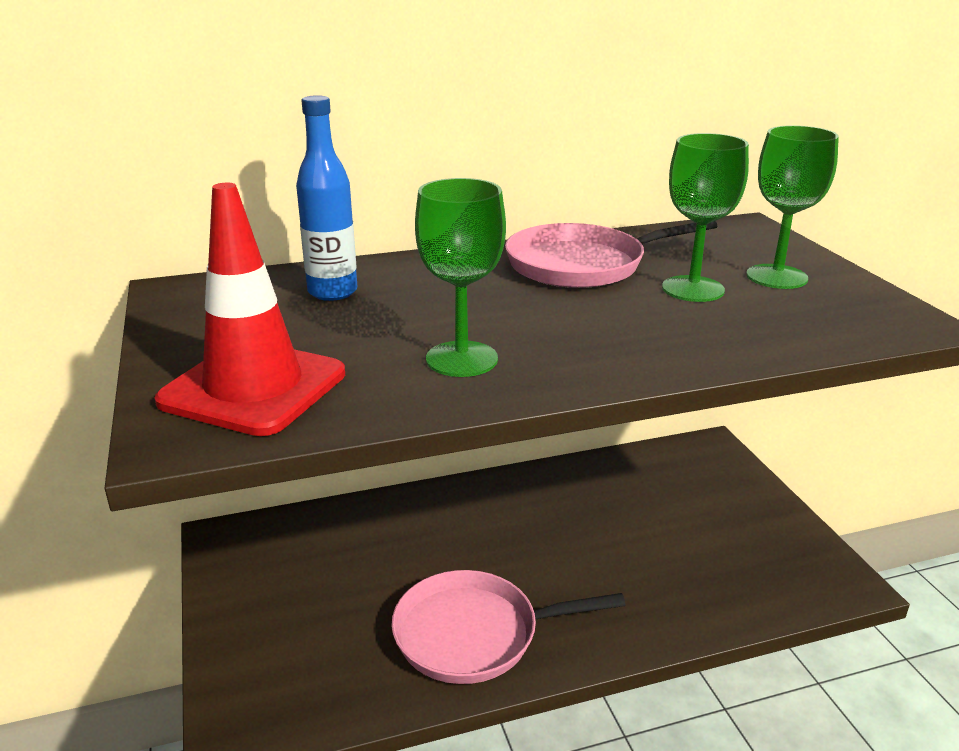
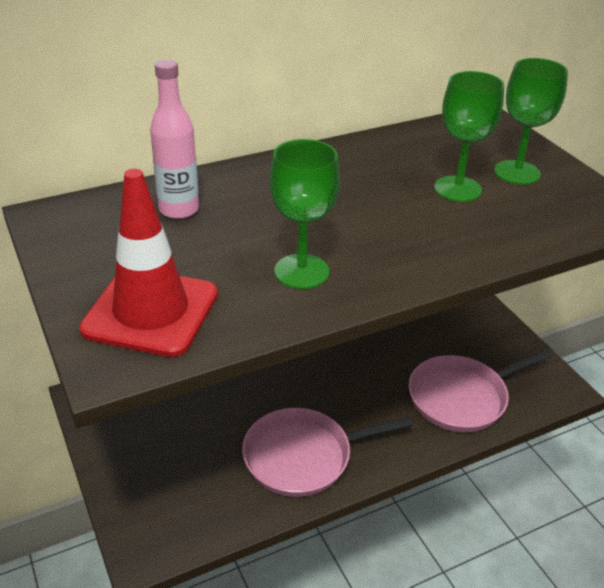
camera: 10 degrees left, 10 degrees up
blue bottle [296,95,357,301] -> pink bottle [150,59,199,219]
pink pan [505,221,717,288] -> pink pan moved to [409,349,551,432]

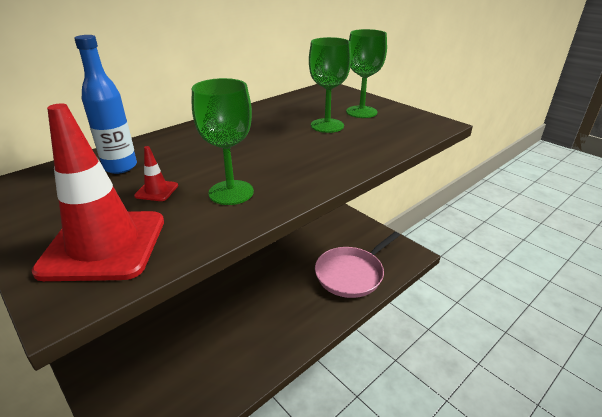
camera: 15 degrees left, 5 degrees down
pink bottle [150,59,199,219] -> blue bottle [74,35,137,174]
pink pan [242,408,413,497] -> none
none -> red traffic cone [134,146,178,201]

